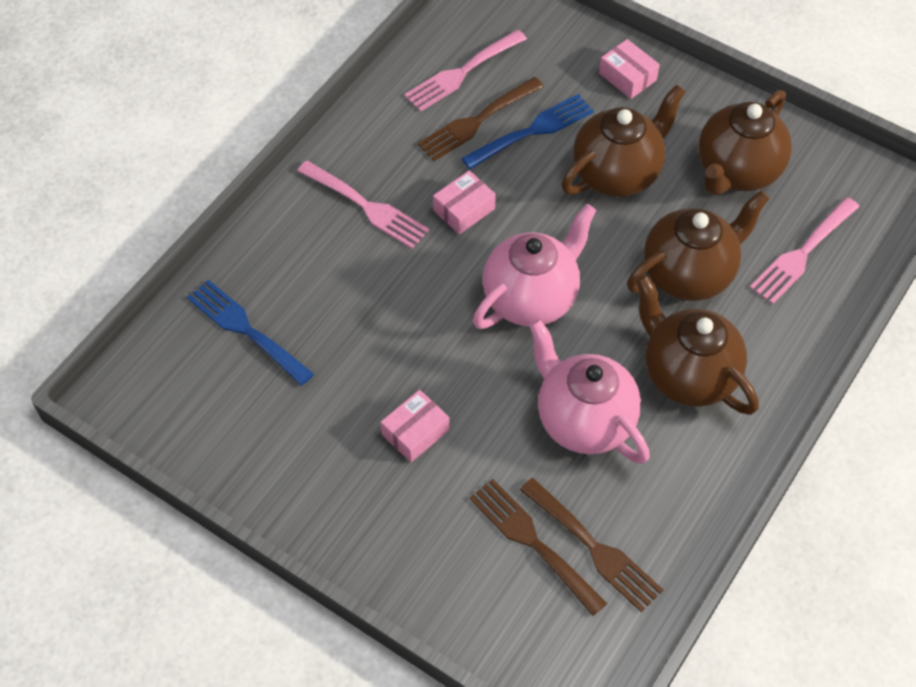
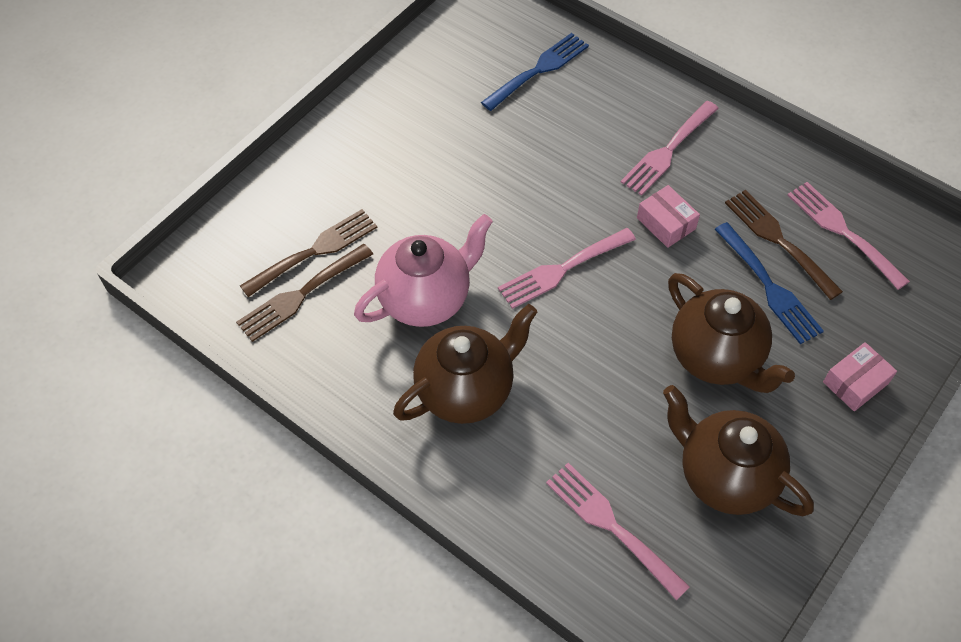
camera: 95 degrees right, 0 degrees up
pink box [380,390,450,462] -> none
pink teapot [473,204,597,329] -> pink fork [498,228,636,309]
brown teapot [627,190,770,301] -> none

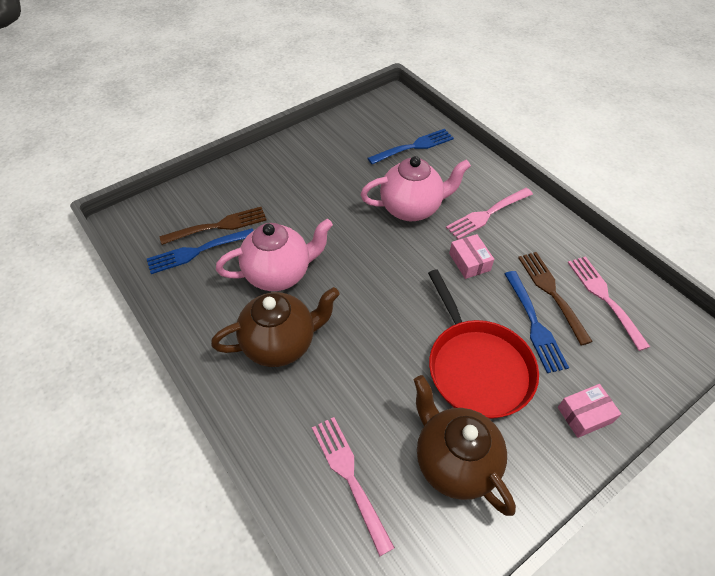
camera: 15 degrees right, 5 degrees down
brown fork [236,244,373,342] -> blue fork [147,228,254,274]
pink fork [498,228,636,309] -> none
brown teapot [668,273,795,393] -> red pan [428,269,539,419]
none -> pink teapot [361,156,471,221]

